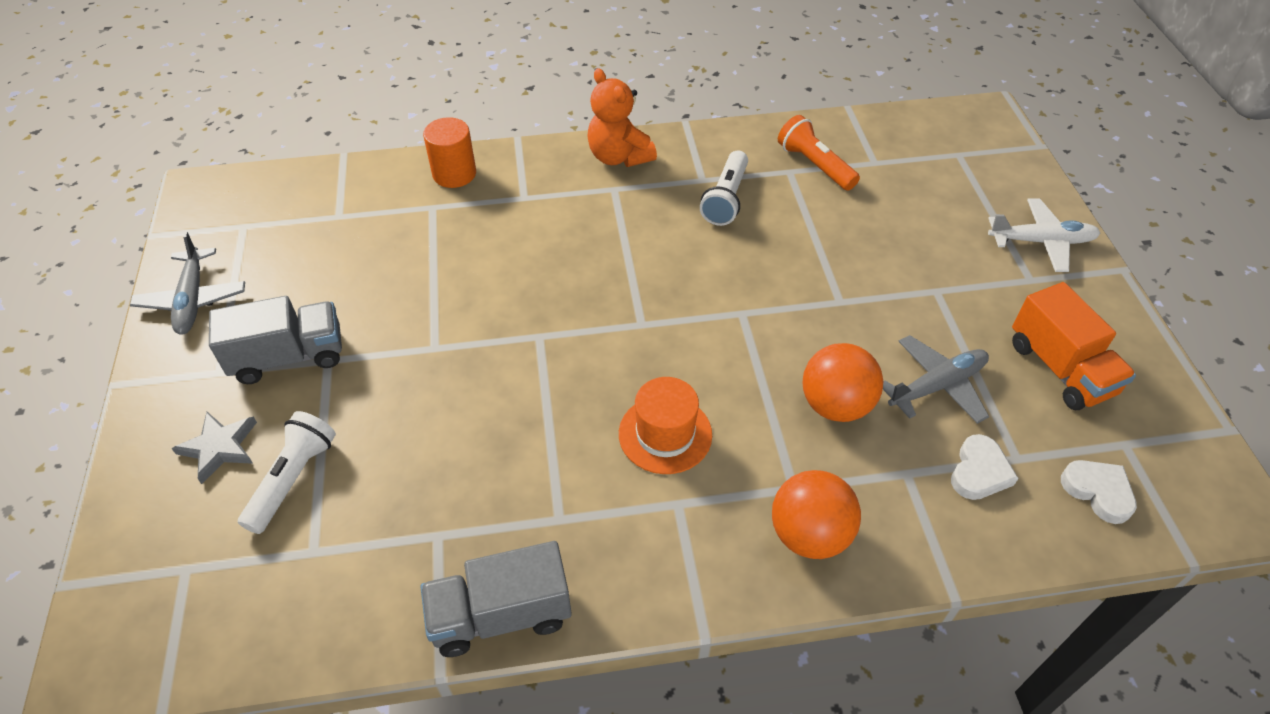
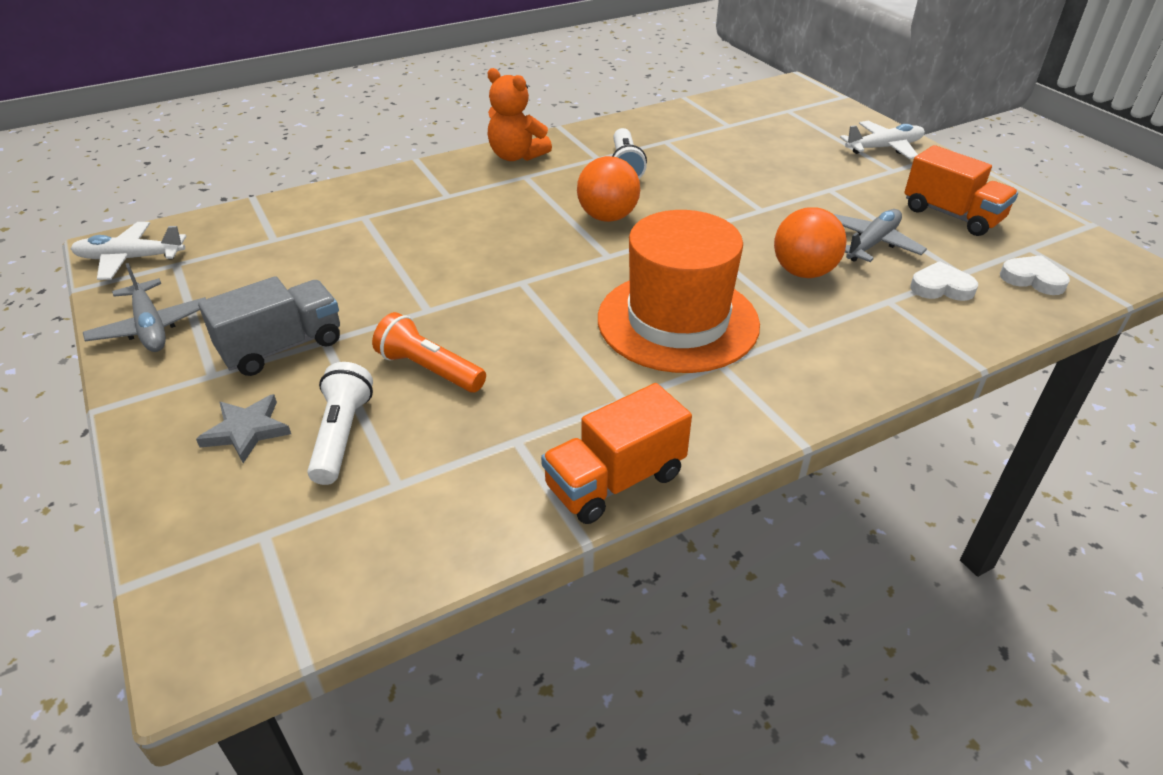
camera: 20 degrees left, 10 degrees down
grey truck [420,541,572,657] -> orange truck [541,383,692,524]
orange cylinder [423,117,476,188] -> none
orange hat [619,377,712,474] -> orange hat [598,210,760,373], size x1.83
orange ball [772,470,861,559] -> orange ball moved to [577,156,640,222]
orange flashlight [778,115,860,190] -> orange flashlight moved to [372,312,486,392]
white heart [951,434,1019,500] -> white heart turned 90 degrees counterclockwise [910,261,978,301]
none -> white plane [71,222,187,280]

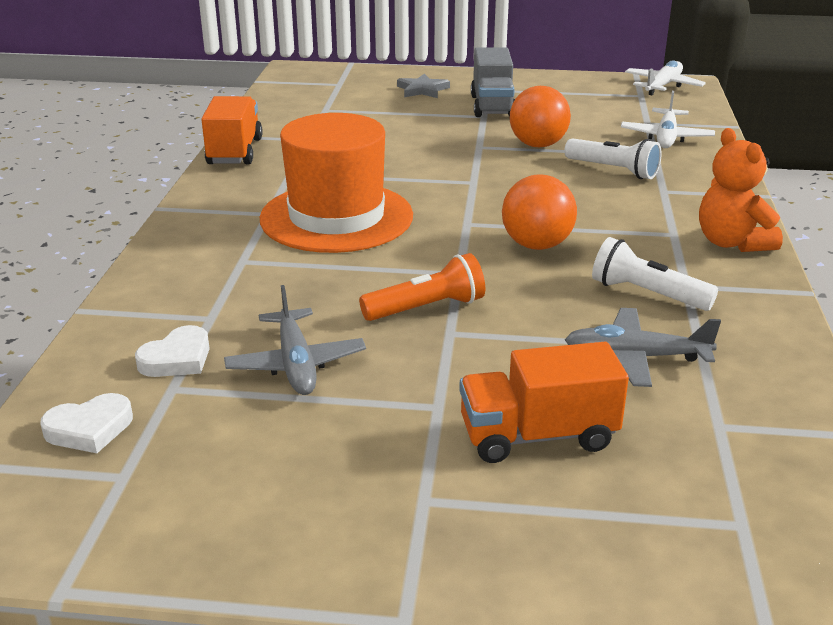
camera: 125 degrees right, 10 degrees down
grey plane [83,263,206,352] -> grey plane moved to [565,308,721,387]
white flashlight [307,362,373,485] -> white flashlight moved to [564,138,662,179]
orange flashlight [372,312,486,392] -> orange flashlight moved to [359,253,485,321]
orange teddy bear [487,68,552,161] -> orange teddy bear turned 90 degrees counterclockwise [699,128,783,252]
orange ball [774,207,847,278] -> orange ball moved to [510,86,571,147]
white plane [840,121,925,159] -> white plane moved to [621,91,715,148]
orange truck [904,145,1018,236] -> orange truck moved to [459,342,629,463]

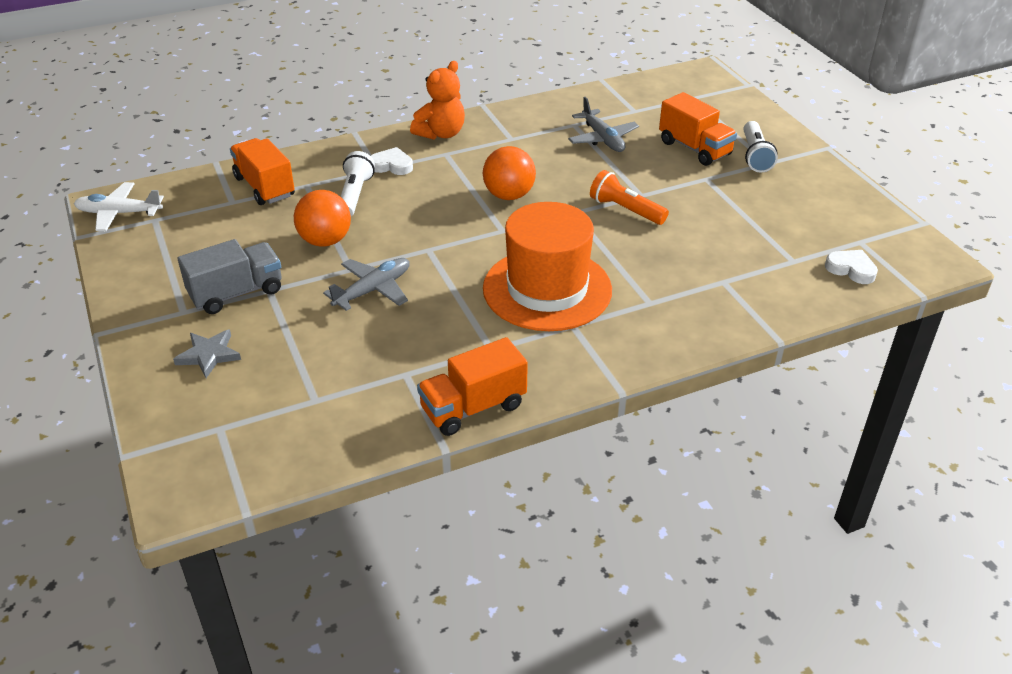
camera: 120 degrees left, 10 degrees up
white heart [135,325,210,377] -> white heart moved to [371,147,413,175]
grey plane [224,285,366,395] -> grey plane moved to [323,258,410,311]
white flashlight [592,237,718,311] -> white flashlight moved to [743,121,778,173]
white plane [621,91,715,148] -> orange truck [230,138,295,205]

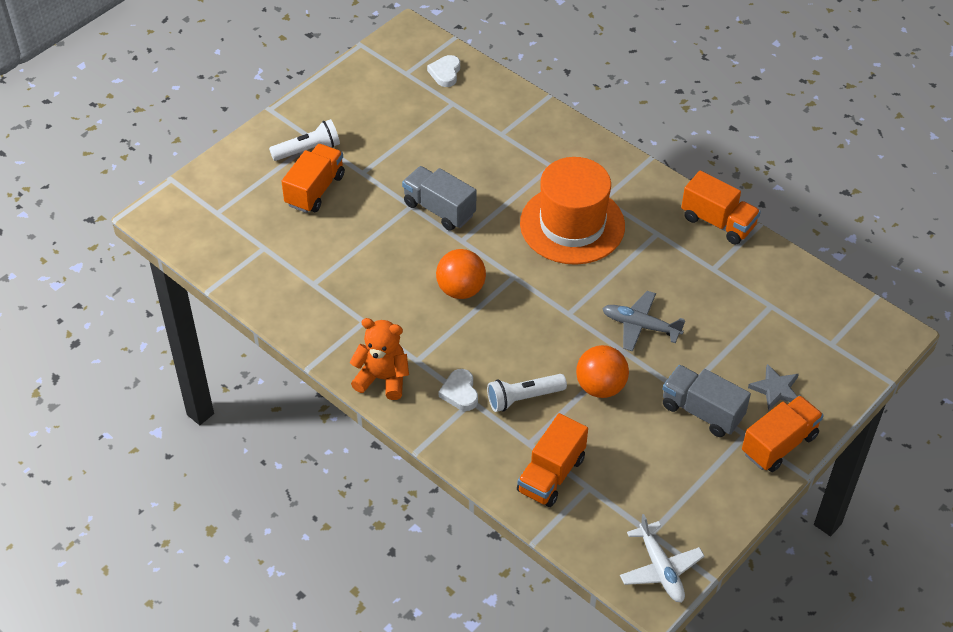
camera: 115 degrees left, 10 degrees up
grey plane [568,97,639,152] -> none
orange flashlight [590,170,669,225] -> grey truck [402,166,476,231]
none -> orange truck [742,395,824,472]

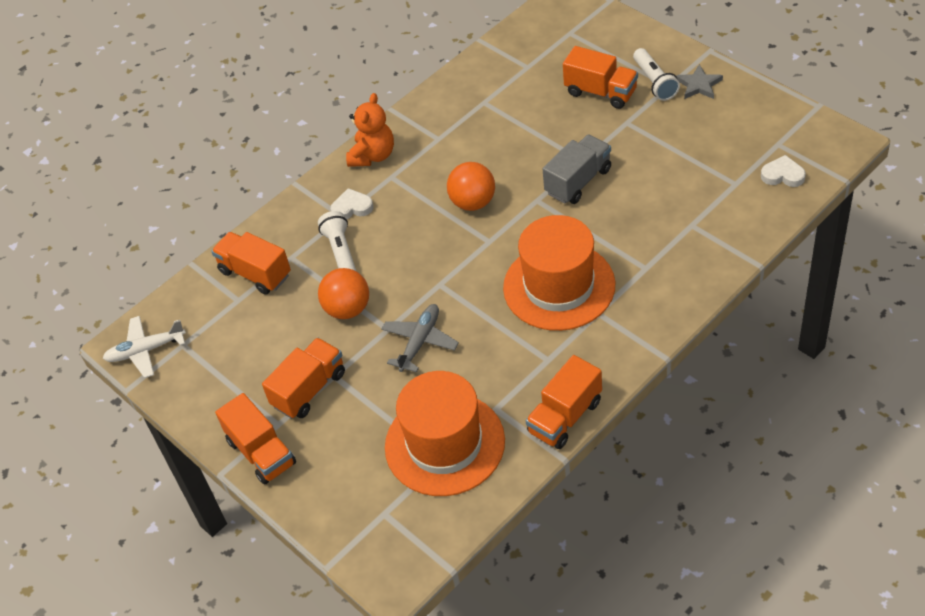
camera: 100 degrees right, 0 degrees up
grey truck [662,365,751,437] -> orange truck [262,338,345,419]
grey star [748,364,799,411] -> grey star moved to [676,64,723,99]
none -> orange hat [385,371,505,496]

